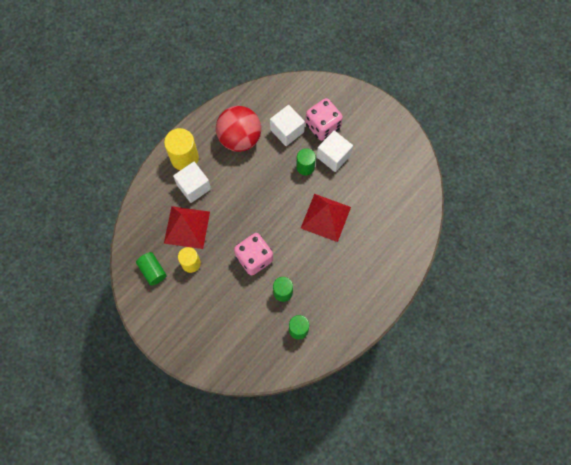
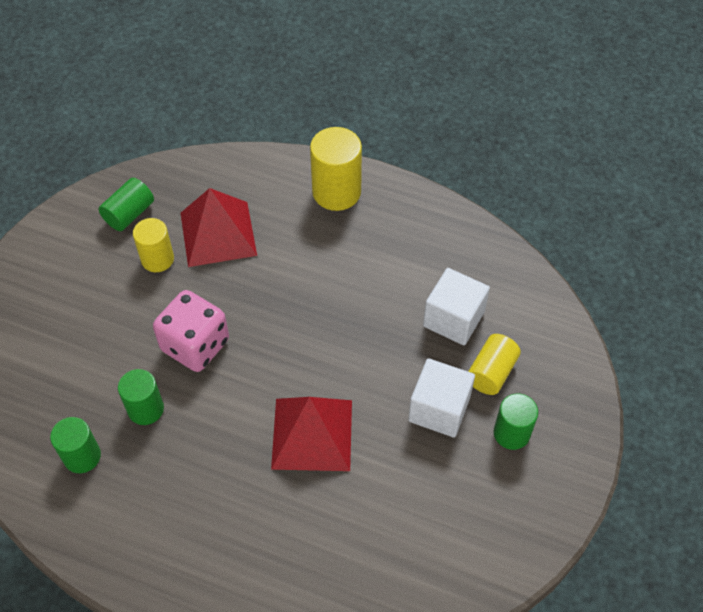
camera: 70 degrees right, 15 degrees down
white cube [173,162,211,203] -> none
red ball [216,106,261,152] -> none
green cylinder [296,148,316,175] -> green cylinder moved to [494,394,538,450]
pink dice [305,98,343,141] -> yellow cylinder [468,334,521,395]

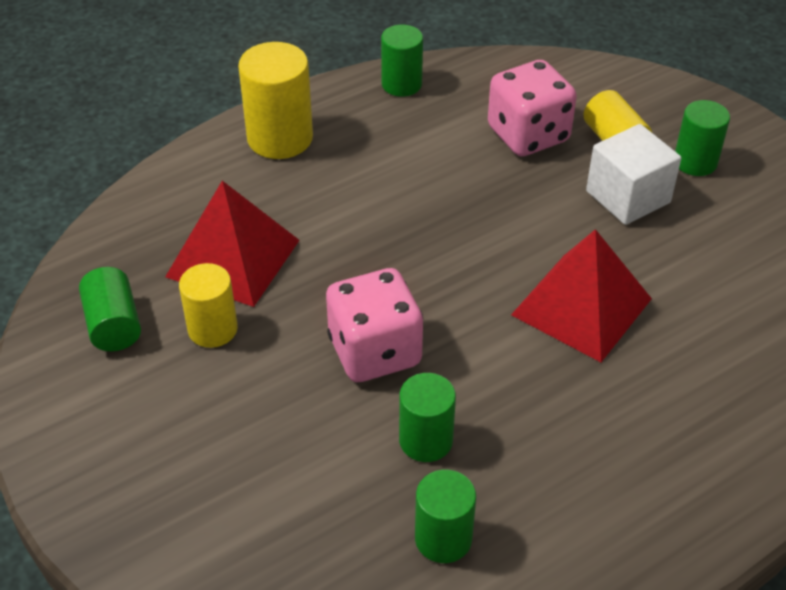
camera: 55 degrees left, 10 degrees down
white cube [423,268,490,345] -> pink dice [488,60,577,156]
none -> green cylinder [381,25,423,97]

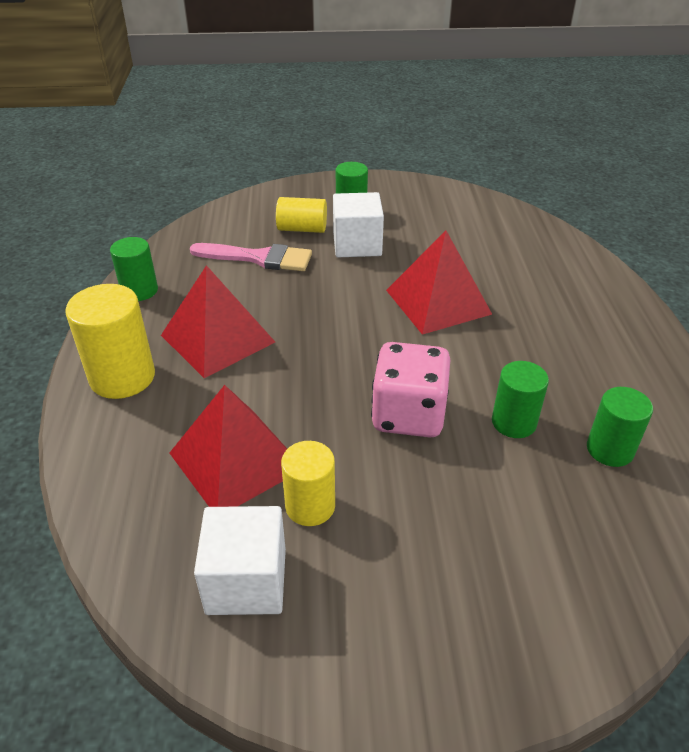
camera: 60 degrees left, 5 degrees down
green cylinder [79,267,141,351] -> white cube [194,506,286,615]
pink dice [488,60,577,156] -> pink brush [190,243,312,271]
none -> red pyramid [161,265,275,378]

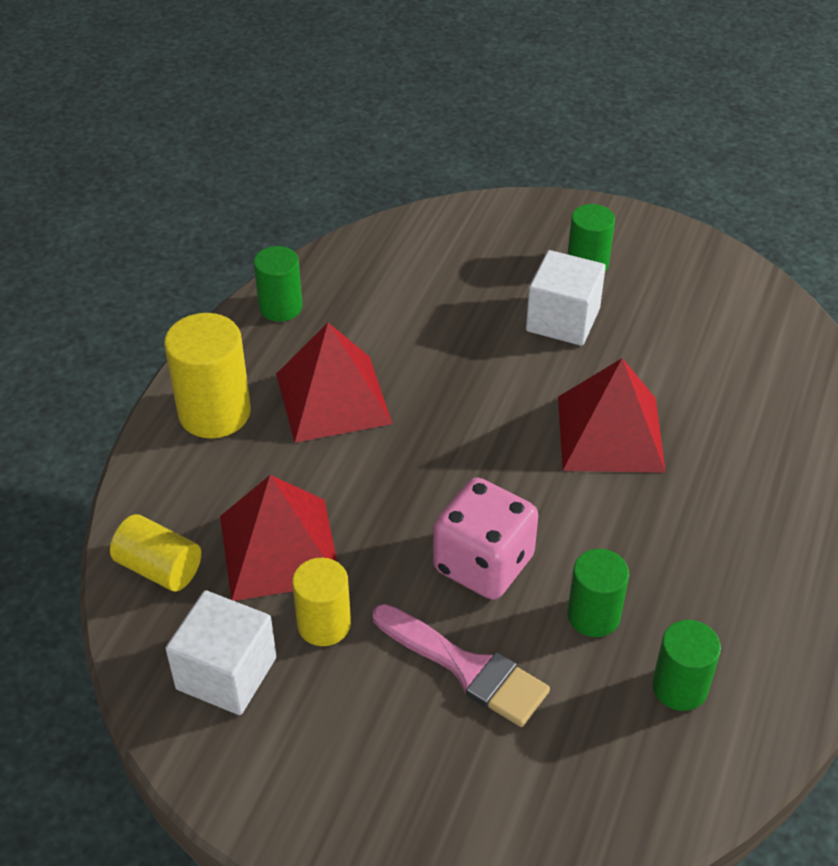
camera: 25 degrees right, 5 degrees up
pink brush [190,243,312,271] -> pink brush moved to [373,604,550,727]
yellow cylinder [276,197,327,233] -> yellow cylinder moved to [110,514,201,591]

